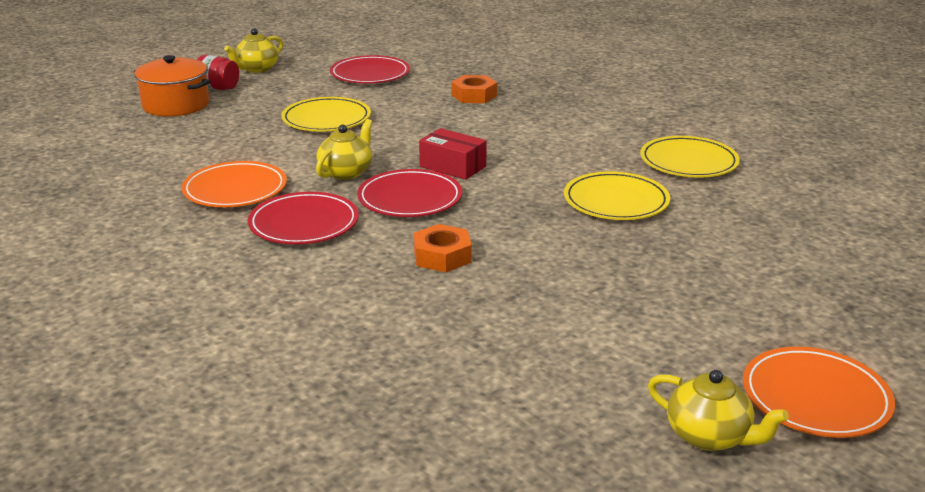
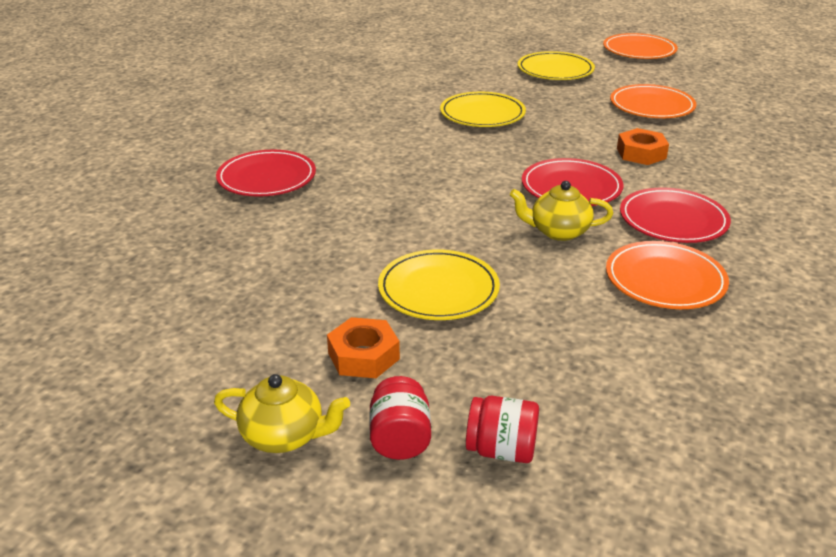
camera: 115 degrees left, 5 degrees up
orange pot [134,55,211,117] -> red jar [466,396,539,463]
red plate [330,55,410,83] -> red plate moved to [216,150,316,197]
red box [419,128,487,180] -> none
orange nut [451,75,497,103] -> orange nut moved to [327,317,400,378]
yellow plate [640,136,740,177] -> yellow plate moved to [517,51,595,80]
yellow teapot [648,370,789,451] -> none
none -> orange plate [610,84,696,118]

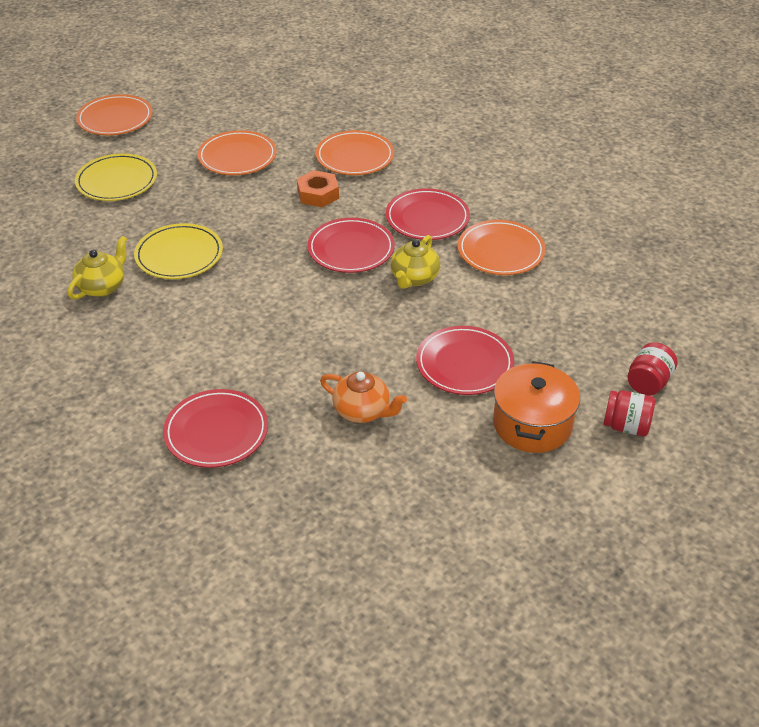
camera: 70 degrees left, 10 degrees up
yellow teapot [214,374,350,453] -> yellow teapot moved to [68,236,127,300]
orange nut [327,317,400,378] -> orange pot [493,361,580,453]
yellow plate [378,250,500,320] -> red plate [416,326,514,395]
none -> orange plate [316,130,394,175]
none -> orange teapot [320,371,407,423]

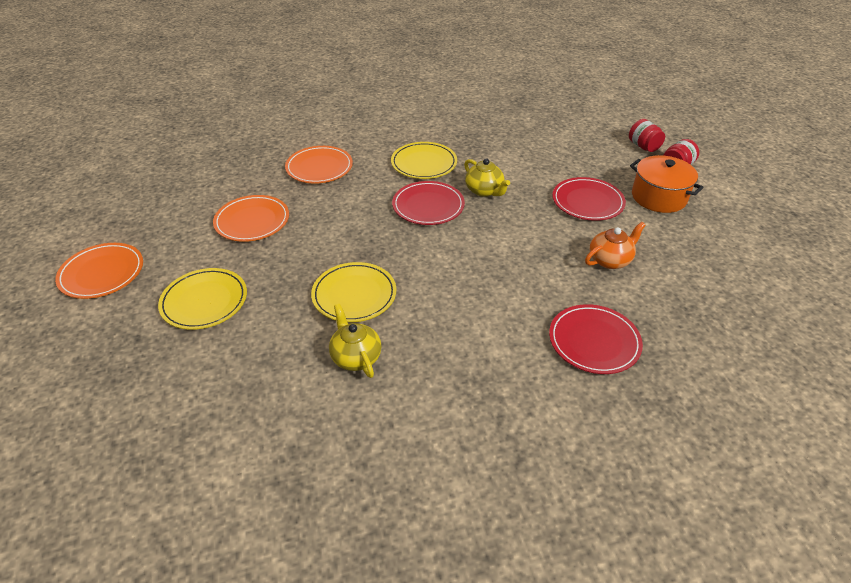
camera: 60 degrees left, 0 degrees up
orange nut [297,170,339,207] -> none
red plate [386,188,470,240] -> yellow plate [391,142,457,179]
orange plate [458,220,545,275] -> none

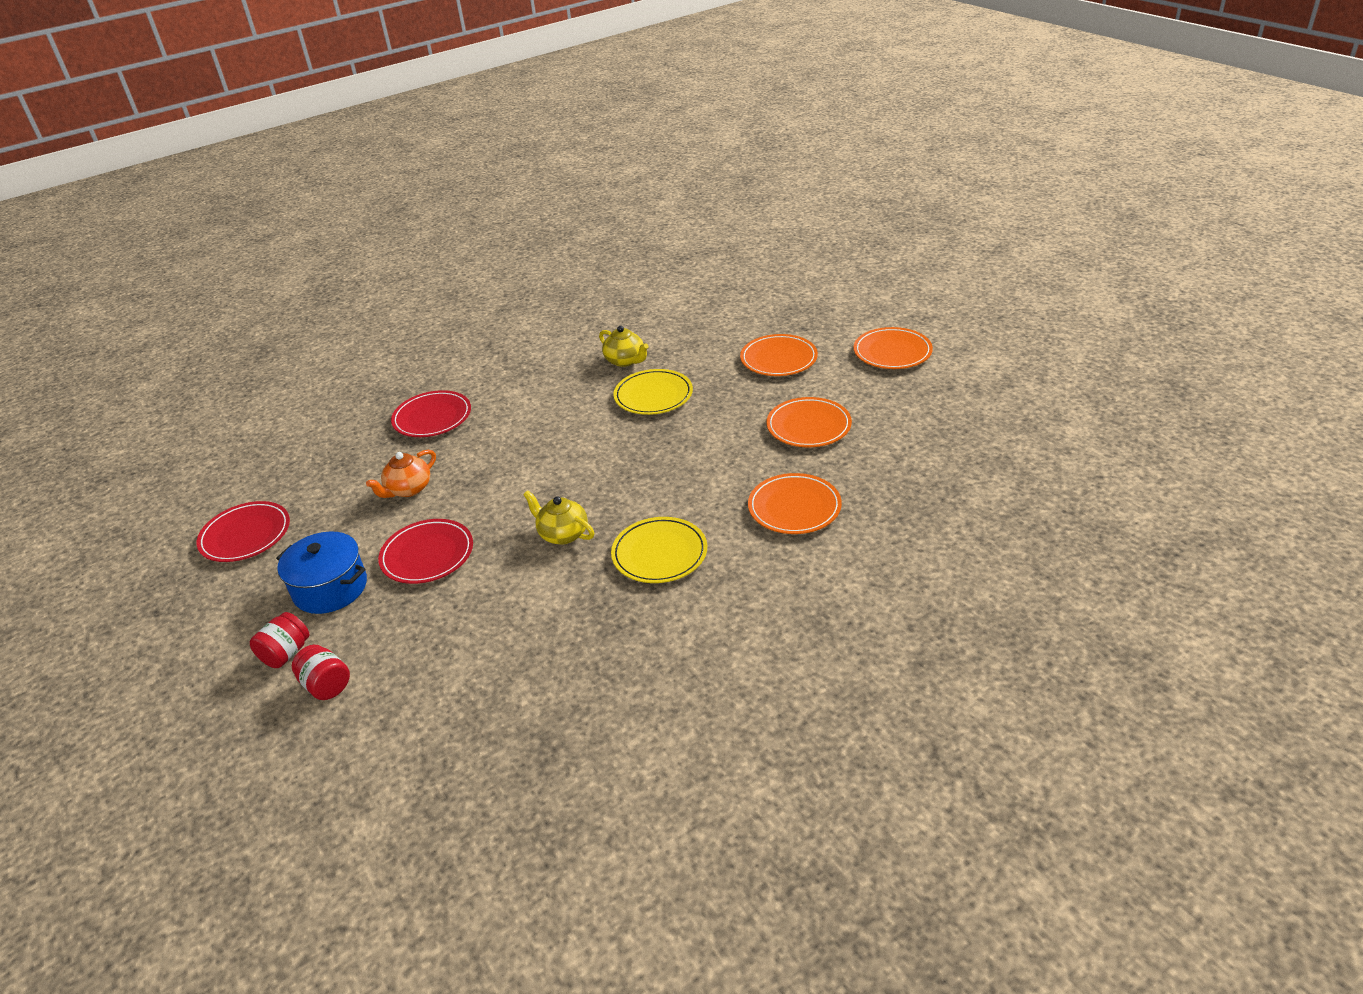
camera: 165 degrees right, 5 degrees down
yellow plate [158,268,247,330] -> orange plate [740,334,818,376]
red plate [392,181,465,225] -> red plate moved to [197,501,290,562]
orange pot [630,155,703,213] -> blue pot [276,531,367,614]

